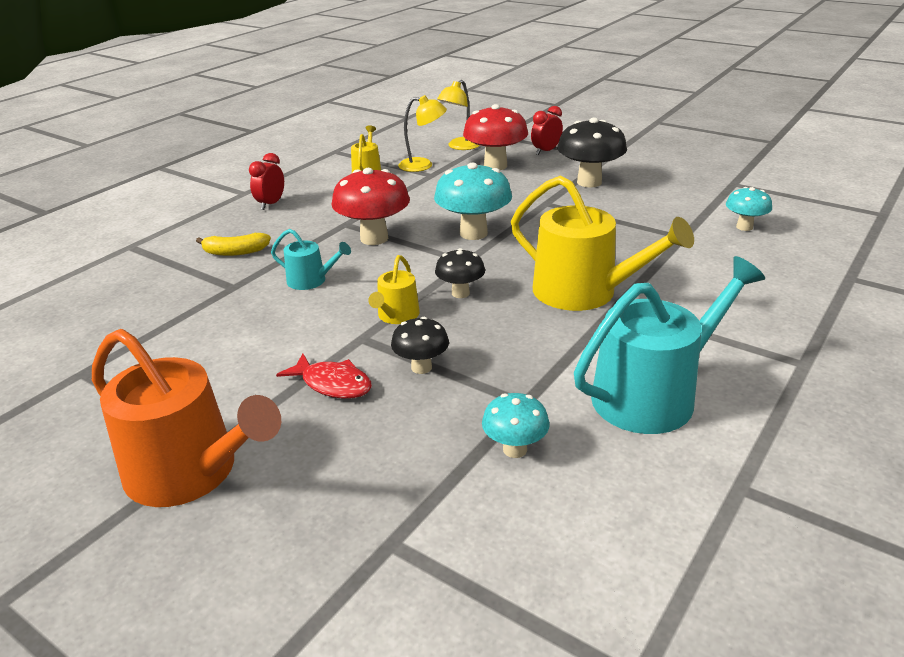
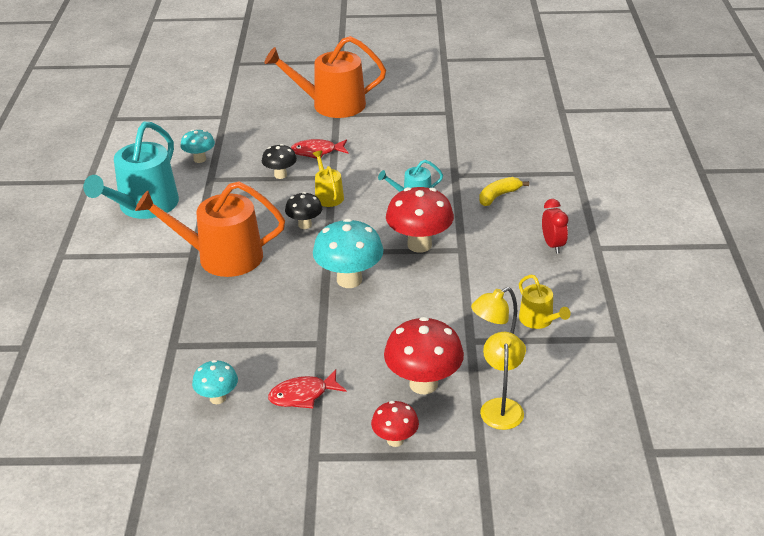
camera: 145 degrees right, 5 degrees up
yellow watering can [511,175,694,311] -> orange watering can [135,182,285,277]
red clock [531,106,563,155] -> red mushroom [371,401,419,447]
black mushroom [557,117,627,187] -> red fish [268,370,347,409]
turquoise mushroom [726,187,772,231] -> turquoise mushroom moved to [192,360,238,404]

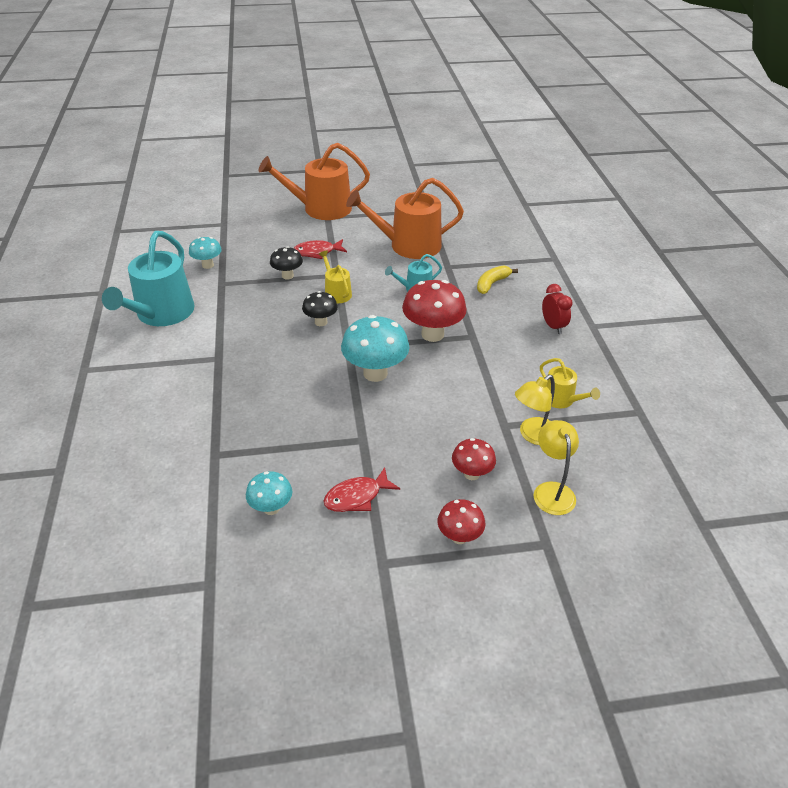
camera: 10 degrees left, 5 degrees up
orange watering can [135,182,285,277] -> orange watering can moved to [346,178,464,259]
red mushroom [384,317,464,394] -> red mushroom [452,438,496,480], size x0.57

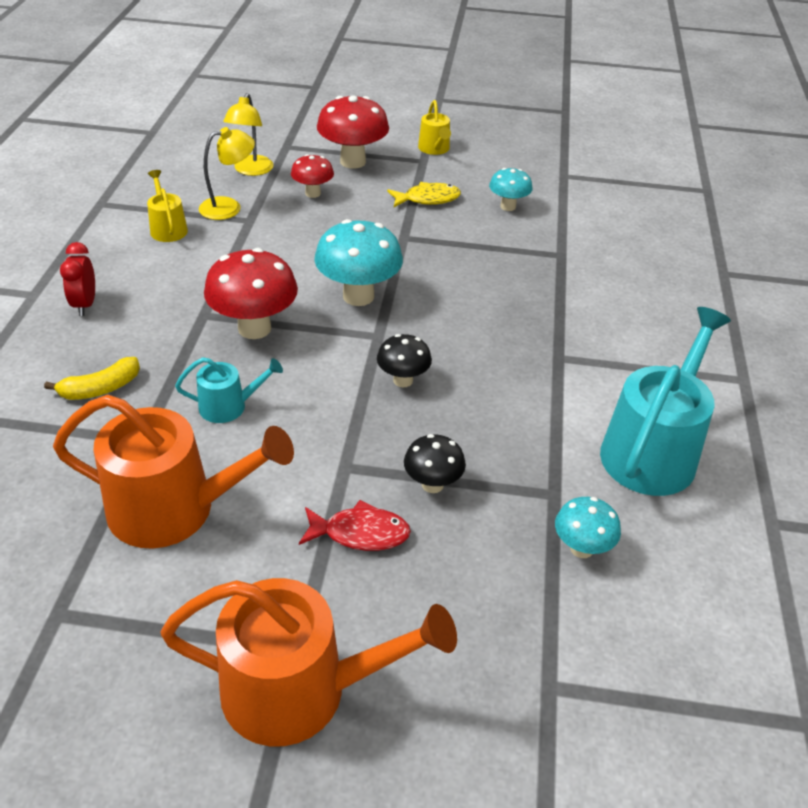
camera: 165 degrees left, 0 degrees up
yellow watering can [319,251,352,303] -> yellow watering can moved to [418,100,451,155]
red fish [323,467,400,512] -> yellow fish [387,182,461,207]
red mushroom [438,499,485,544] -> red mushroom [317,95,389,169], size x1.75

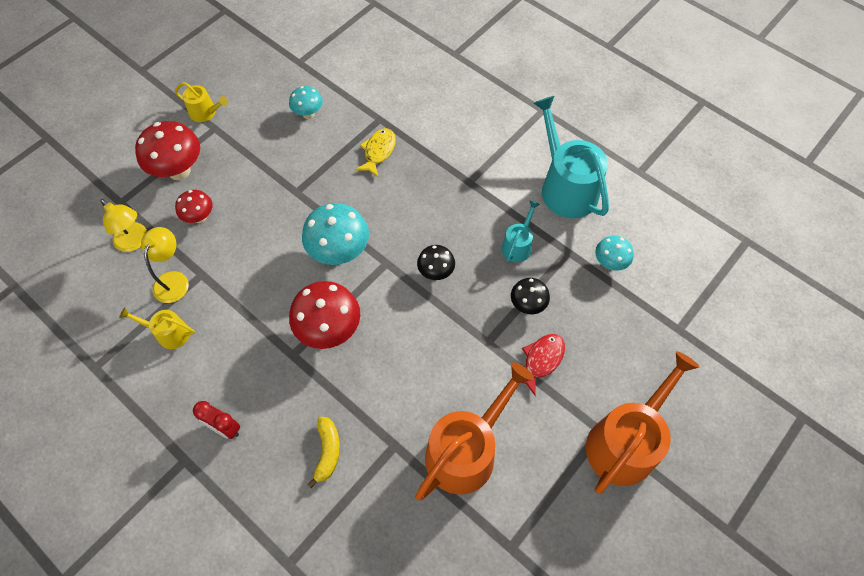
camera: 55 degrees left, 20 degrees up
turquoise watering can [175,357,283,423] -> turquoise watering can moved to [502,201,540,262]
yellow fish [387,182,461,207] -> yellow fish moved to [355,128,396,177]

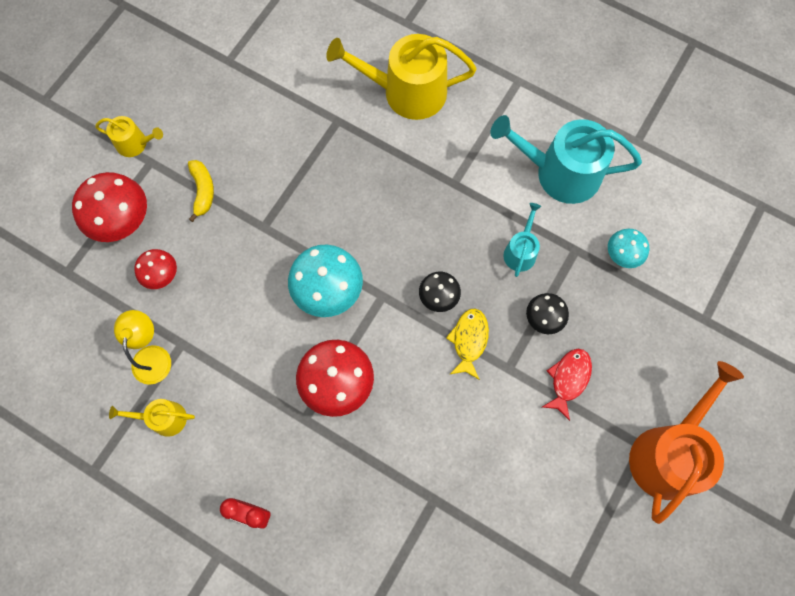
camera: 10 degrees left, 10 degrees up
yellow lamp [101,199,147,252] -> none
turquoise mushroom [289,86,323,119] -> none
yellow banana [307,417,340,488] -> yellow banana moved to [188,160,214,222]
yellow fish [355,128,396,177] -> yellow fish moved to [446,309,489,380]
orange watering can [415,362,534,500] -> none
turquoise watering can [534,96,609,218] -> turquoise watering can turned 45 degrees counterclockwise [490,115,642,204]
none -> yellow watering can [326,34,477,120]

